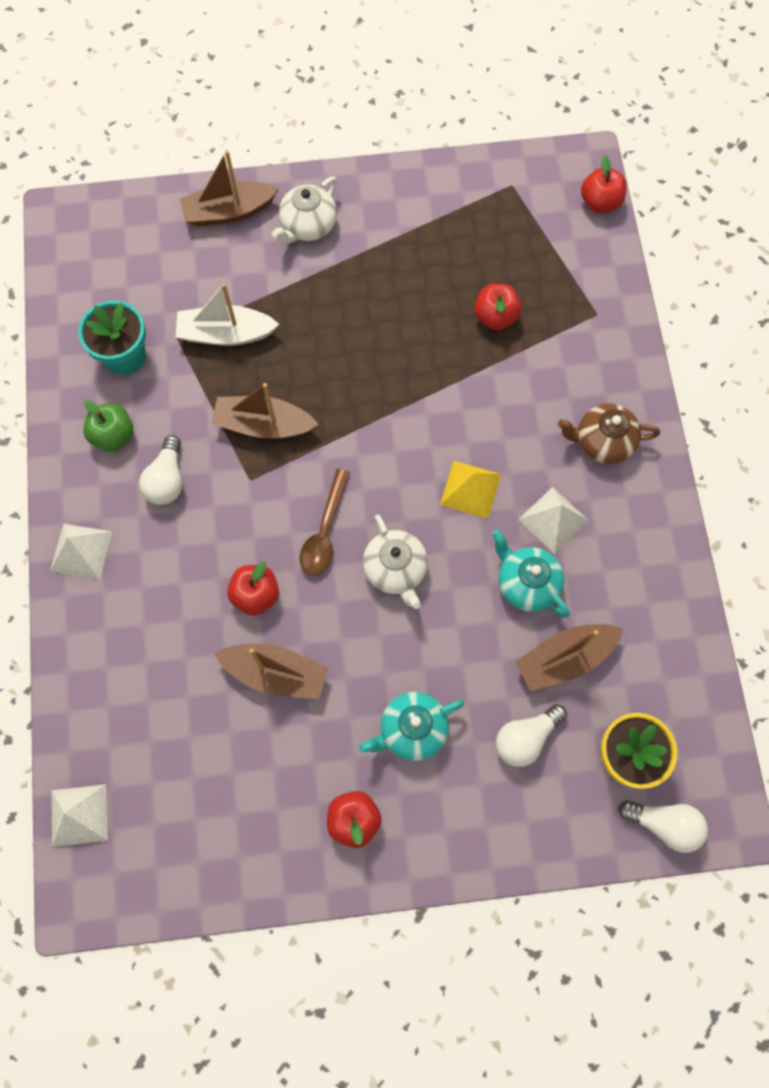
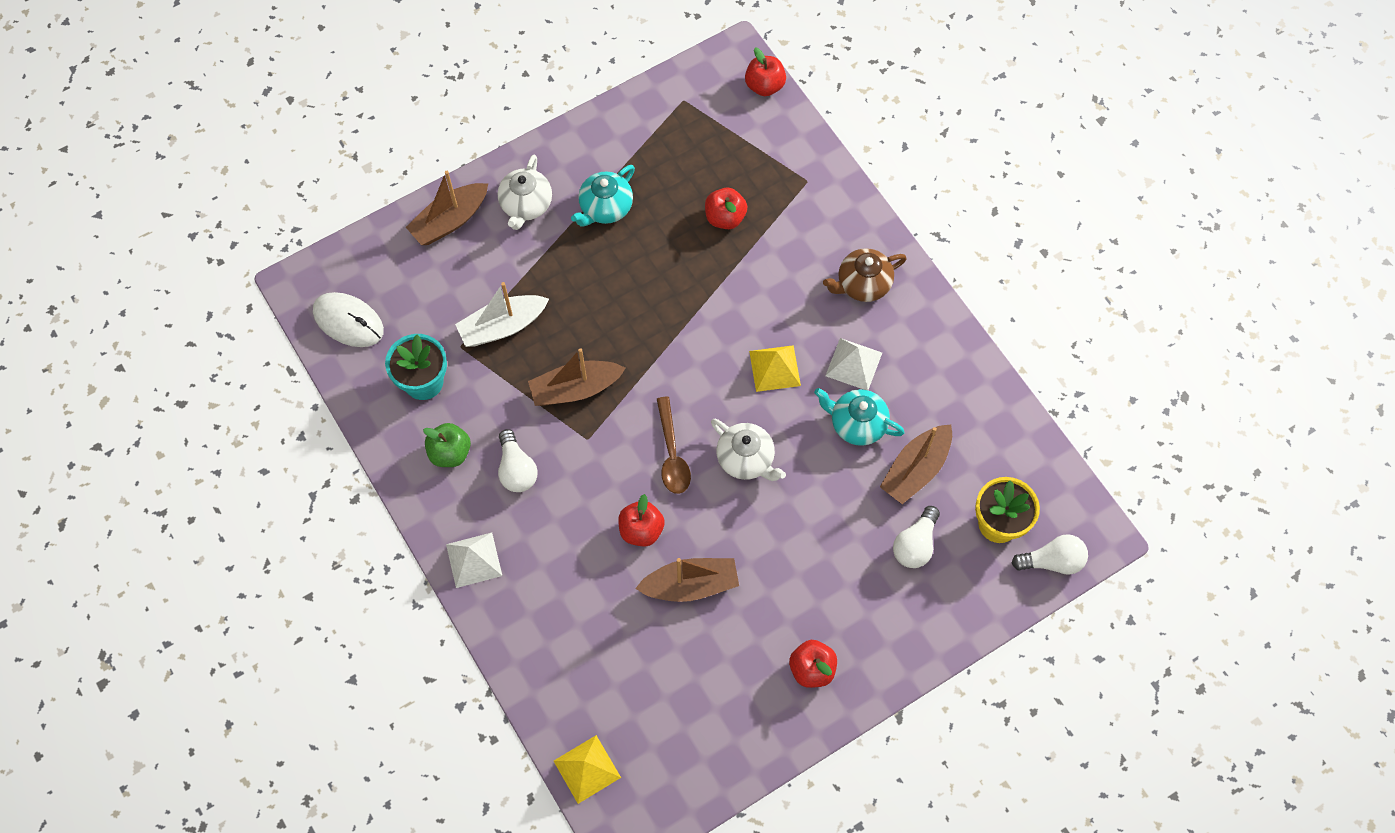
camera: 25 degrees left, 5 degrees down
white pyramid [51,784,108,847] -> yellow pyramid [554,735,621,804]
turquoise teapot [359,692,464,761] -> turquoise teapot moved to [571,165,635,226]
none -> white mouse [313,292,384,347]

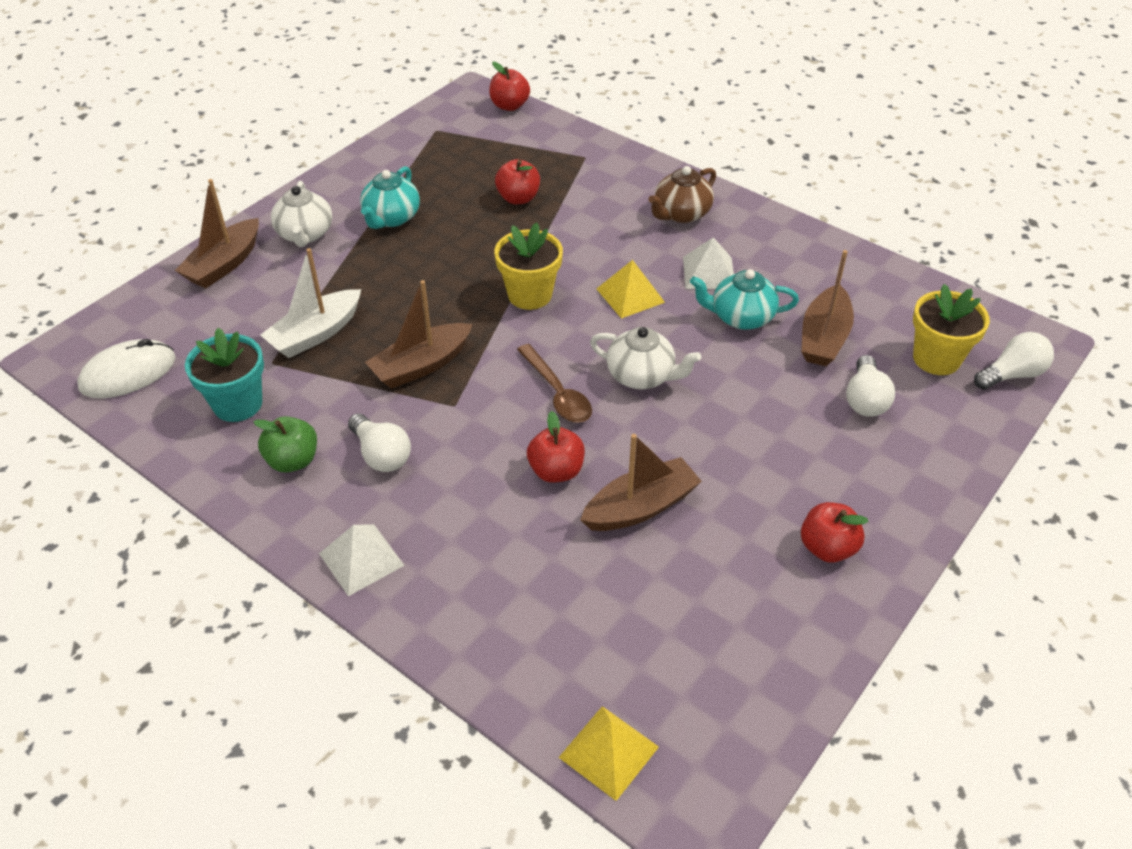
camera: 20 degrees left, 20 degrees down
white mouse [313,292,384,347] -> white mouse turned 45 degrees counterclockwise [77,339,175,398]
none -> yellow flower pot [494,223,563,310]

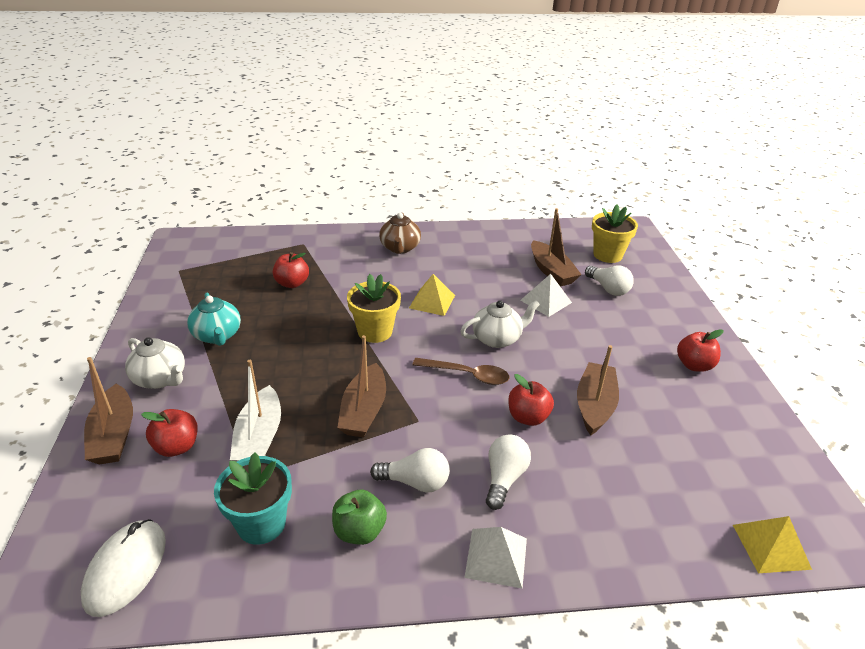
camera: 45 degrees left, 10 degrees down
red apple [489,62,530,111] -> red apple moved to [141,409,198,457]
white pyramid [683,237,734,289] -> white pyramid moved to [520,274,572,317]
turquoise teapot [690,269,799,330] -> none
white light bulb [974,332,1054,390] -> white light bulb moved to [486,434,531,510]

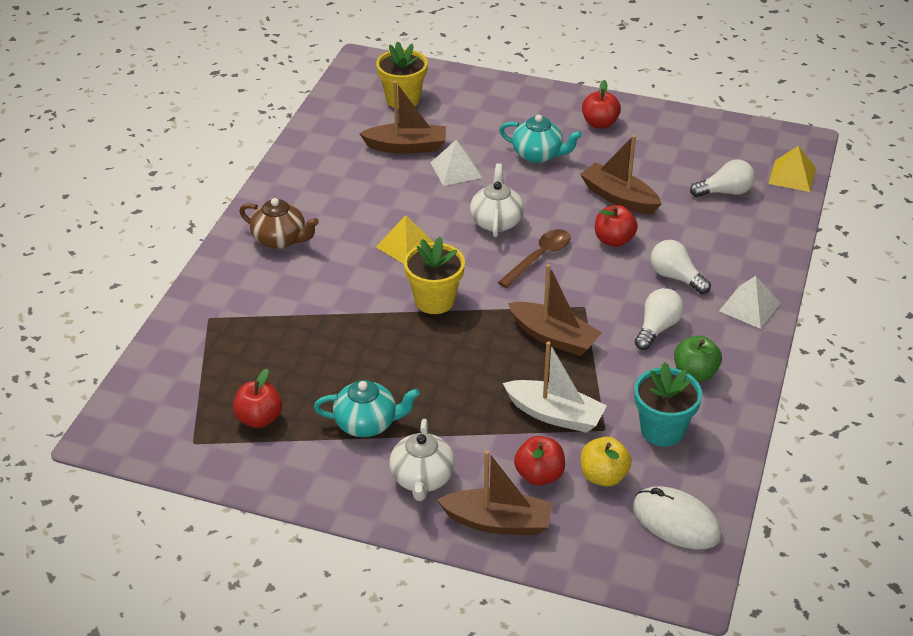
camera: 65 degrees left, 5 degrees up
white teapot [125,337,185,389] -> white teapot turned 120 degrees clockwise [389,419,455,501]
red apple [273,252,309,288] -> red apple moved to [233,369,282,428]
white light bulb [585,265,634,296] -> white light bulb moved to [690,159,755,197]
none -> turquoise teapot [499,114,582,163]
none -> yellow apple [581,437,632,487]

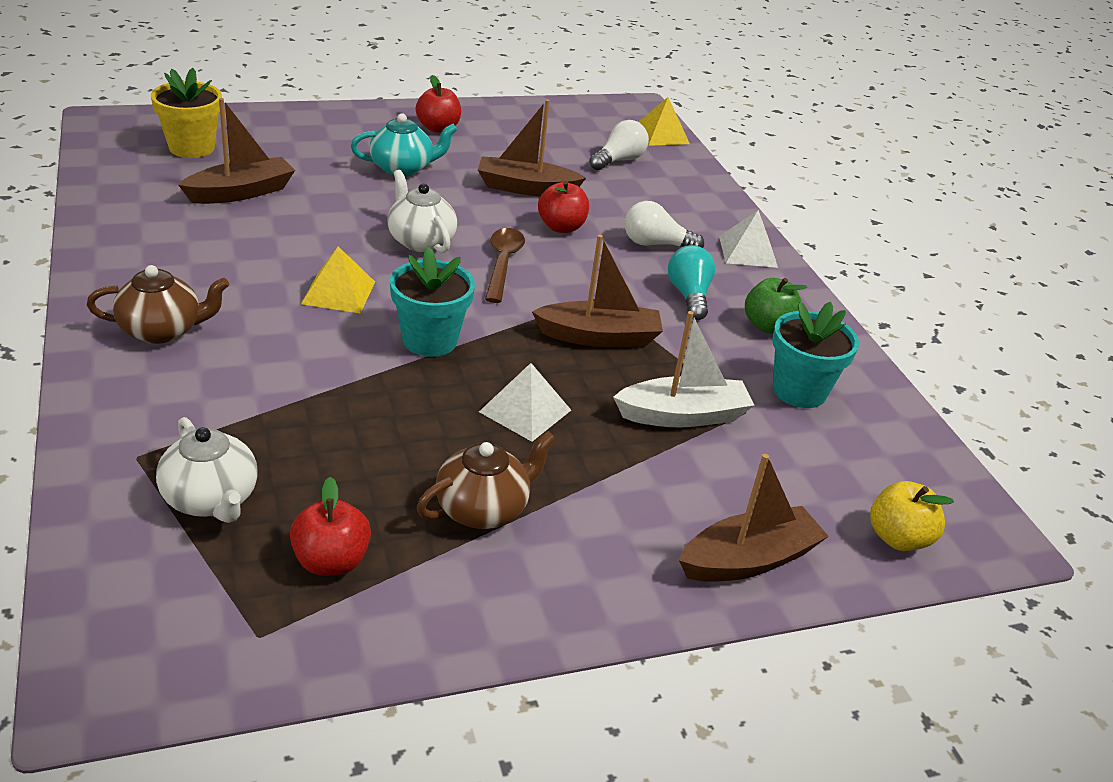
camera: 40 degrees left, 5 degrees down
turquoise teapot [314,380,420,437] -> brown teapot [417,431,556,529]
white teapot [389,419,455,501] -> white teapot moved to [156,417,258,523]
yellow flower pot [404,237,465,314] -> turquoise flower pot [390,247,475,357]
white pyramid [430,140,482,186] -> white pyramid moved to [479,363,571,442]
red apple [514,436,565,486] -> none
yellow apple [581,437,632,487] -> yellow apple moved to [870,481,954,551]
white mouse [633,486,722,549] -> none
white light bulb [635,288,684,350] -> turquoise light bulb [668,245,715,320]

